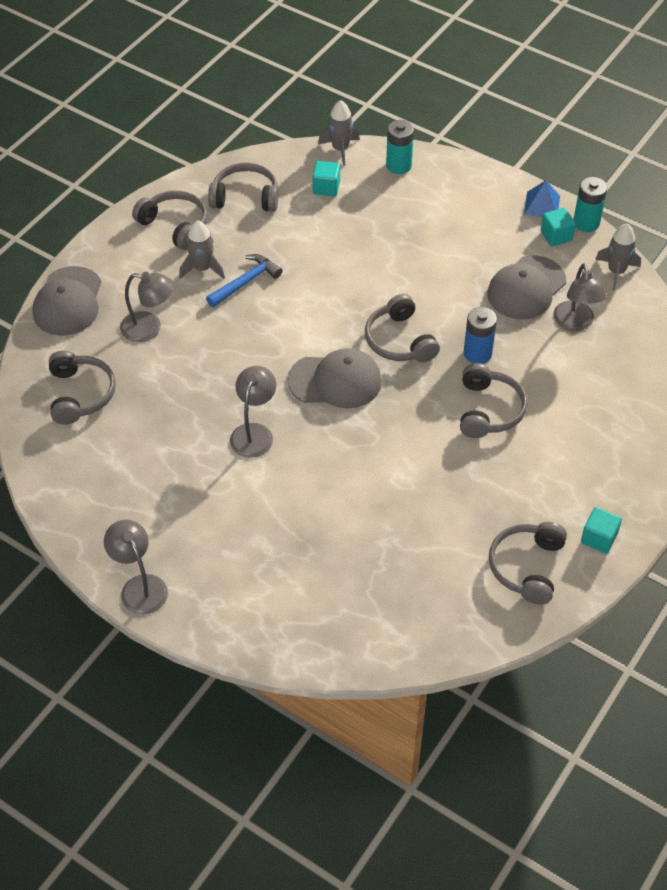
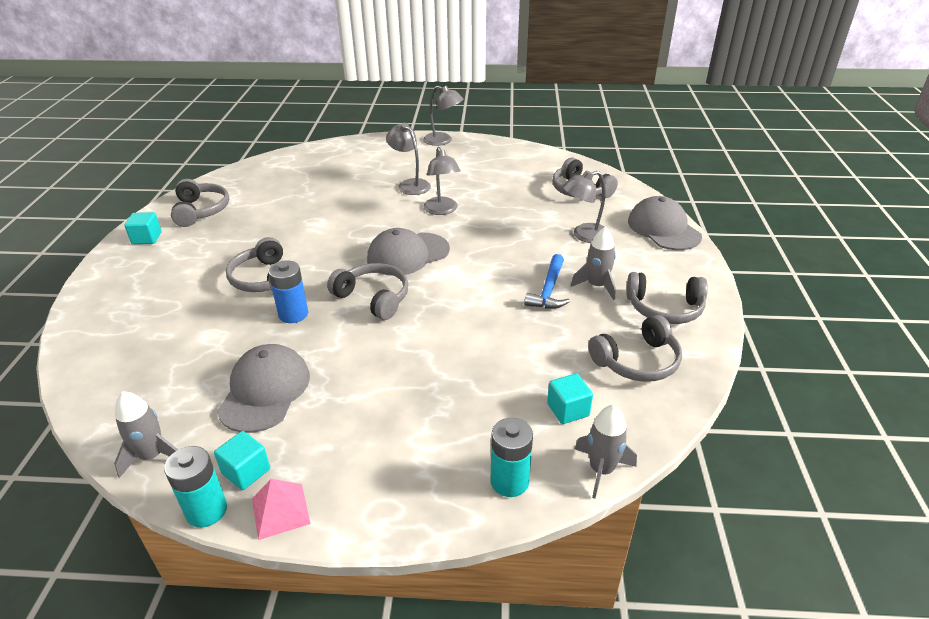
camera: 150 degrees right, 15 degrees down
blue pyramid [524,180,560,217] -> pink pyramid [252,479,311,540]
grey lamp [553,263,607,331] -> grey lamp moved to [386,123,431,195]

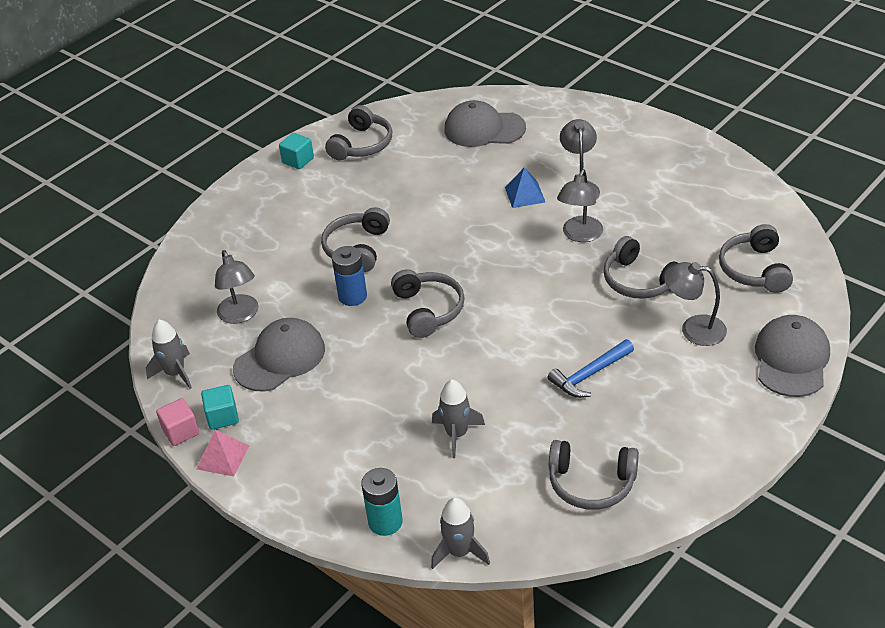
camera: 40 degrees right, 5 degrees up
turquoise battery [164,446,227,528] -> pink cube [156,398,199,446]
grey cap [367,228,450,276] -> grey cap moved to [444,100,526,147]
grey lamp [423,86,464,146] -> grey lamp moved to [215,250,258,324]
turquoise cube [547,373,593,424] -> none
grey rocket [571,227,616,300] -> grey rocket moved to [432,380,485,458]
grey headphones [626,272,708,324] -> grey headphones moved to [604,236,678,299]
none -> blue pyramid [505,167,545,208]

